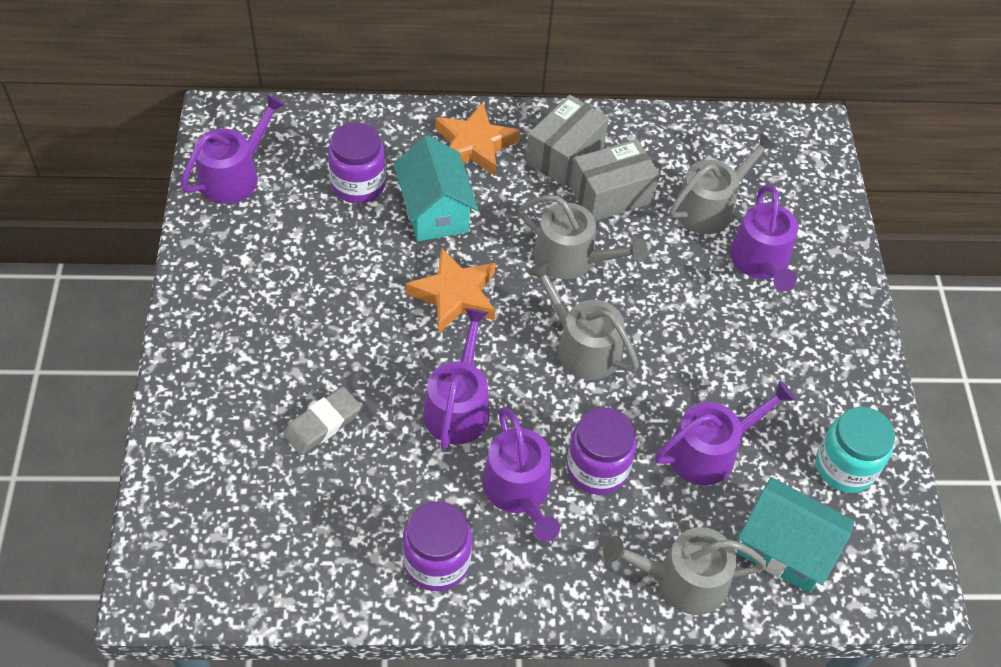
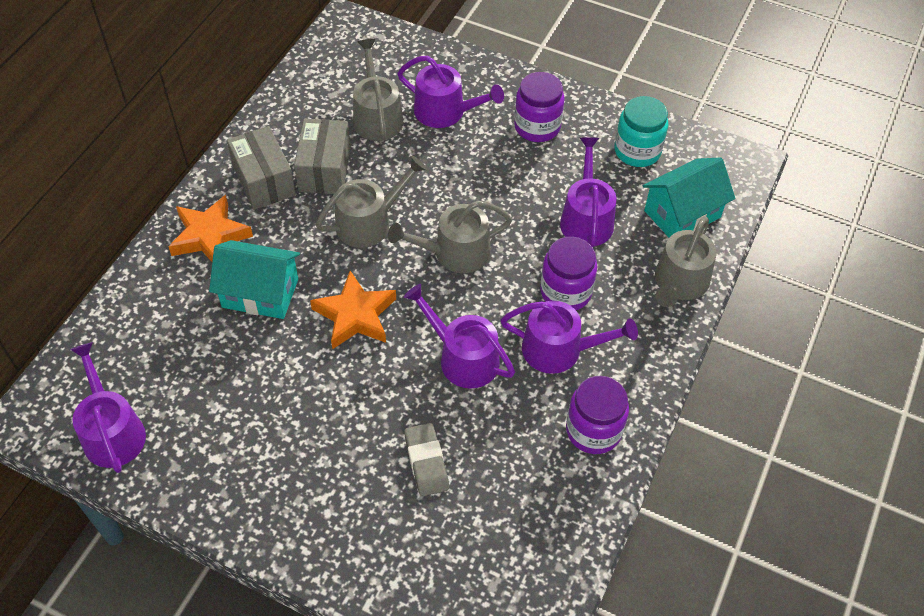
camera: 60 degrees left, 0 degrees up
purple jar [328,123,386,204] -> purple jar moved to [514,72,565,142]

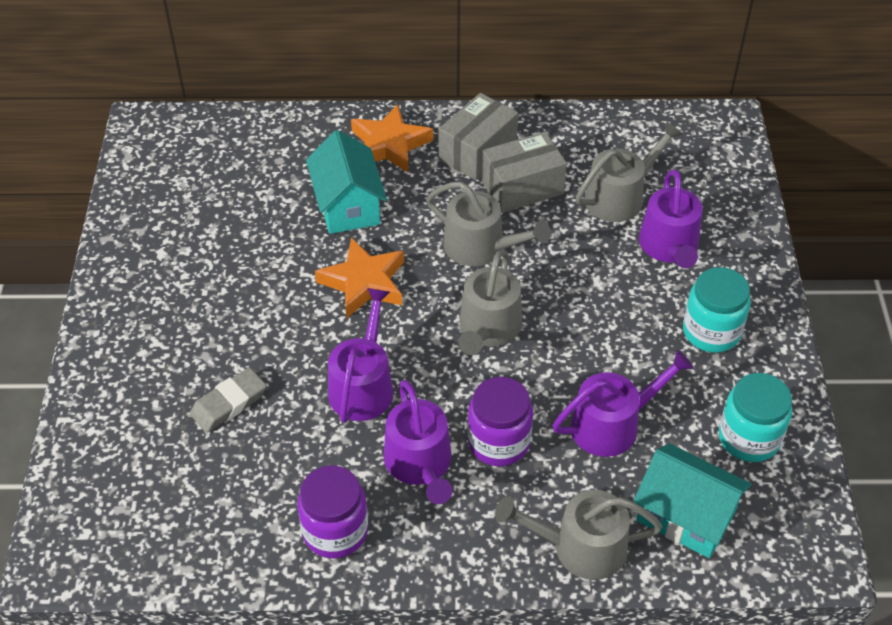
camera: 65 degrees right, 5 degrees down
purple watering can [70,342,146,473] -> none
grey watering can [388,201,512,273] -> grey watering can turned 120 degrees counterclockwise [458,249,522,355]
purple jar [514,72,565,142] -> turquoise jar [683,267,751,353]

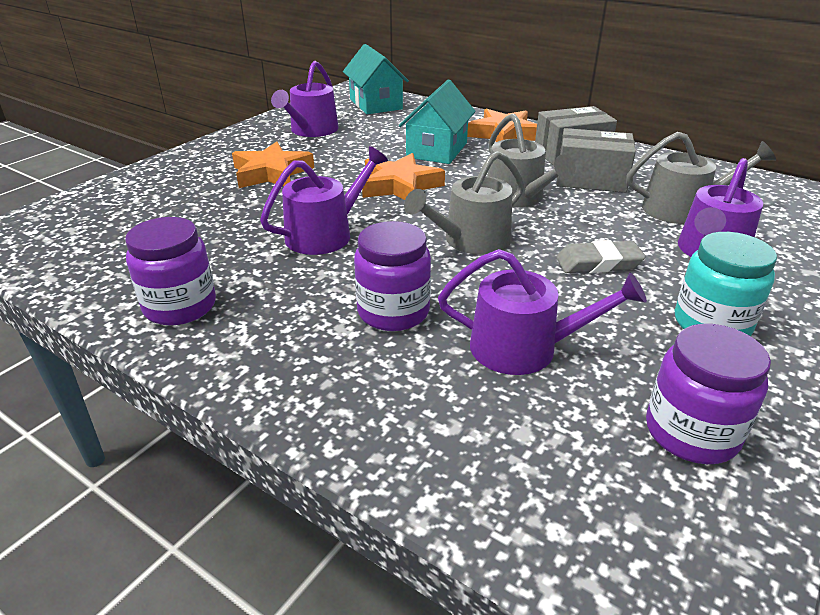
camera: 35 degrees right, 15 degrees down
grey eraser [190,367,267,433] -> grey eraser moved to [556,240,646,273]
purple watering can [384,380,452,504] -> purple watering can moved to [271,61,339,137]
grey watering can [495,490,662,580] -> none
turquoise house [633,443,751,558] -> turquoise house moved to [343,44,409,114]
turquoise jar [719,373,792,462] -> purple jar [646,324,771,464]
none -> orange star [232,141,314,188]

